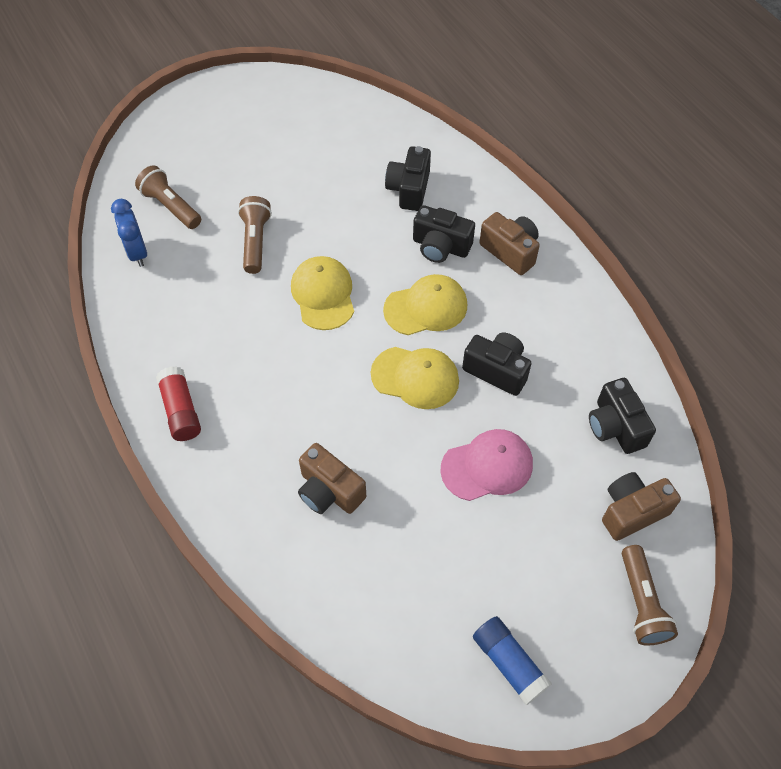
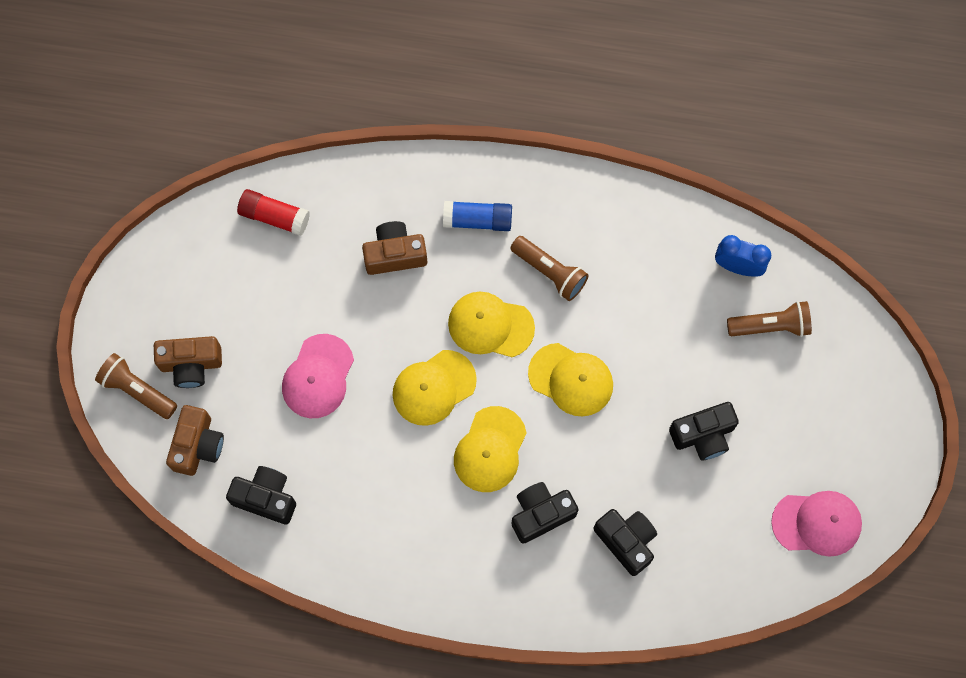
camera: 130 degrees right, 15 degrees up
red glue stick [156,366,201,441] -> red glue stick moved to [237,189,310,236]
brown flashlight [238,196,272,274] -> brown flashlight moved to [510,236,589,301]
black camera [462,333,532,396] -> black camera moved to [669,402,739,460]
blue glue stick [473,616,552,705] -> blue glue stick moved to [443,201,512,231]
brown camera [480,212,540,275] -> brown camera moved to [154,336,222,388]
none -> yellow cap [448,292,535,357]
none -> pink cap [771,491,862,557]

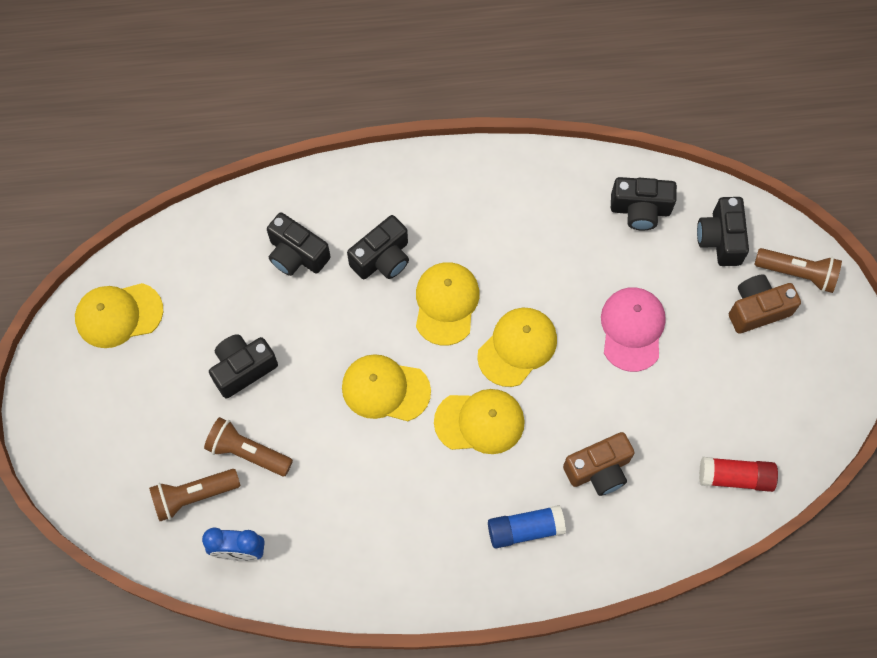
camera: 165 degrees right, 5 degrees down
brown camera [166,405,224,476] -> black camera [697,197,749,266]
brown flashlight [510,236,589,301] -> brown flashlight moved to [204,417,293,476]
pink cap [771,491,862,557] -> yellow cap [75,283,163,348]

